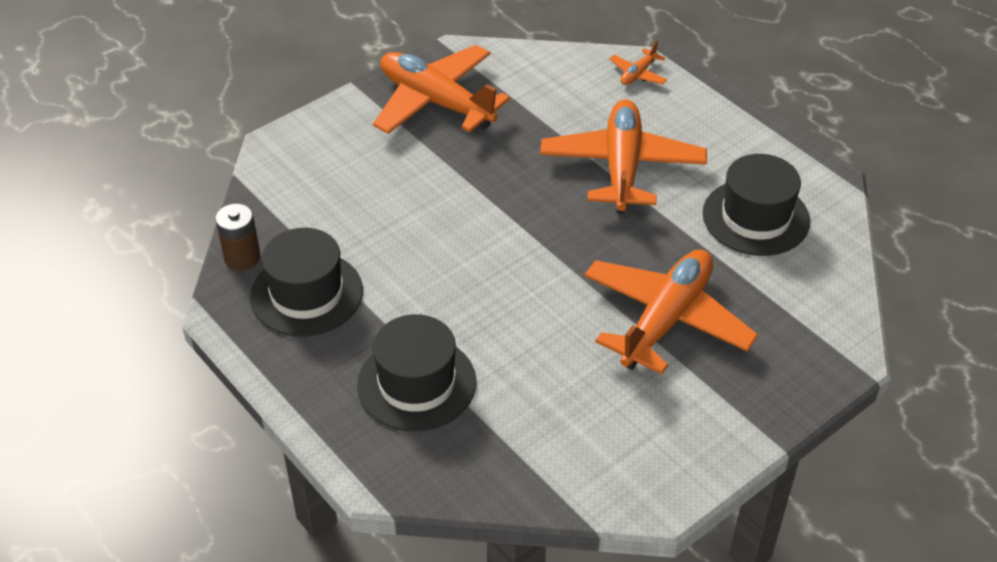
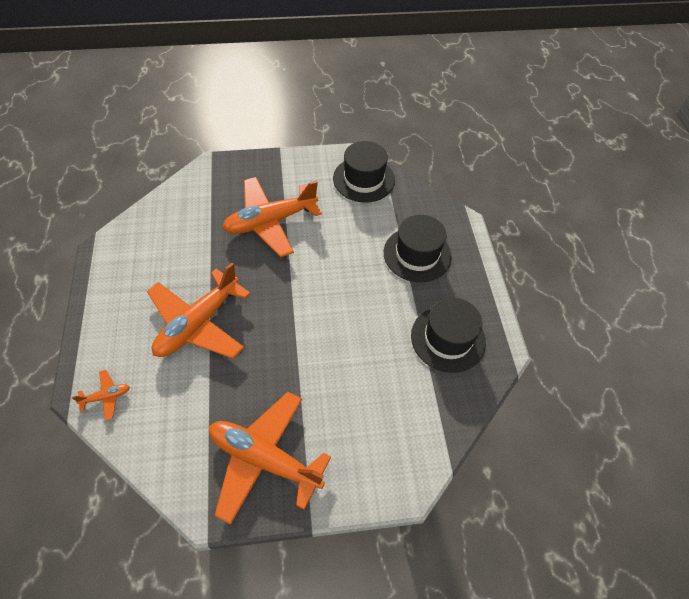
camera: 150 degrees left, 10 degrees up
brown battery [215,204,261,270] -> none
orange plane [373,45,510,134] -> orange plane turned 135 degrees clockwise [209,392,331,525]
black hat [702,154,810,256] -> black hat moved to [333,141,395,202]

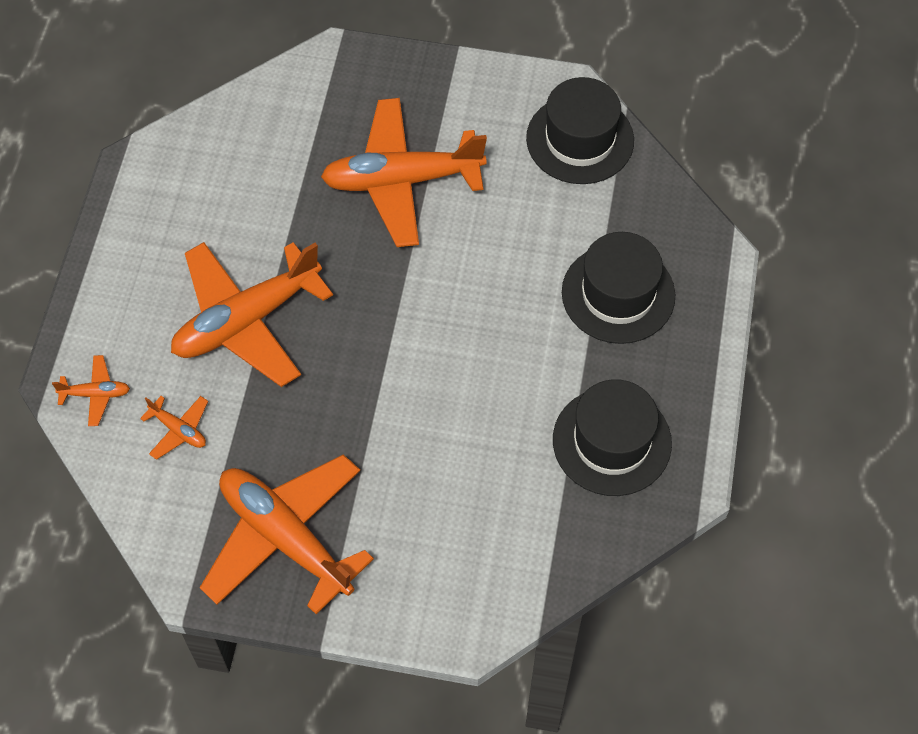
camera: 20 degrees right, 5 degrees up
none -> orange plane [140,396,208,460]

